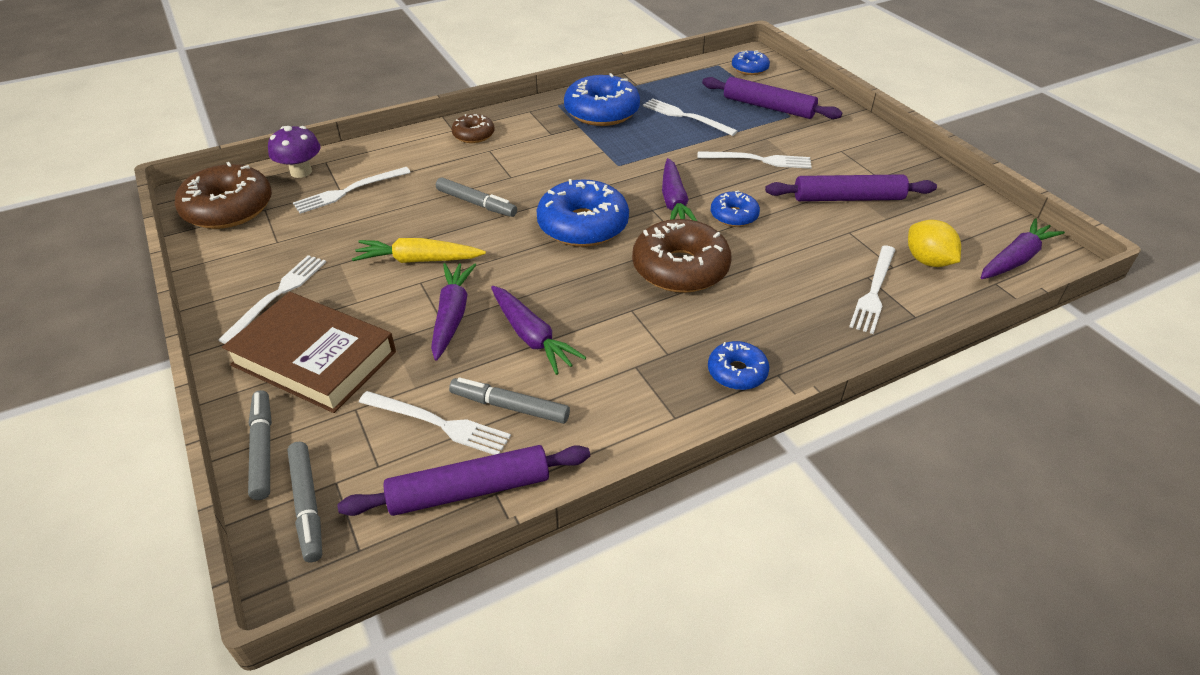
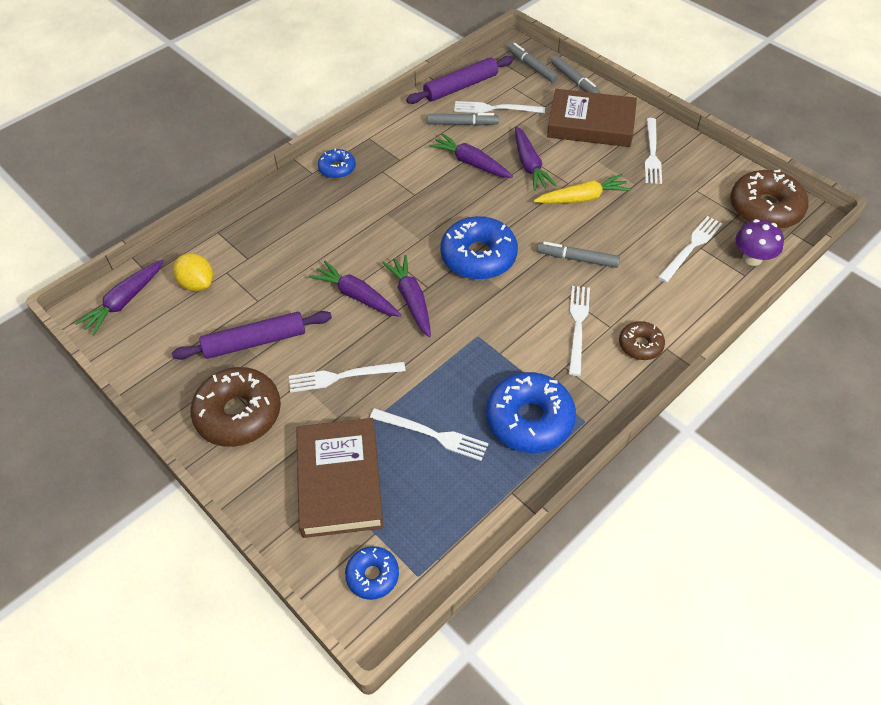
camera: 165 degrees right, 10 degrees up
brown donut [632,219,732,293] -> brown donut moved to [190,367,281,447]
purple rolling pin [702,77,842,119] -> brown book [296,418,384,538]
blue donut [711,190,760,227] -> purple carrot [309,261,401,317]
white fork [849,245,895,334] -> white fork moved to [569,286,590,376]

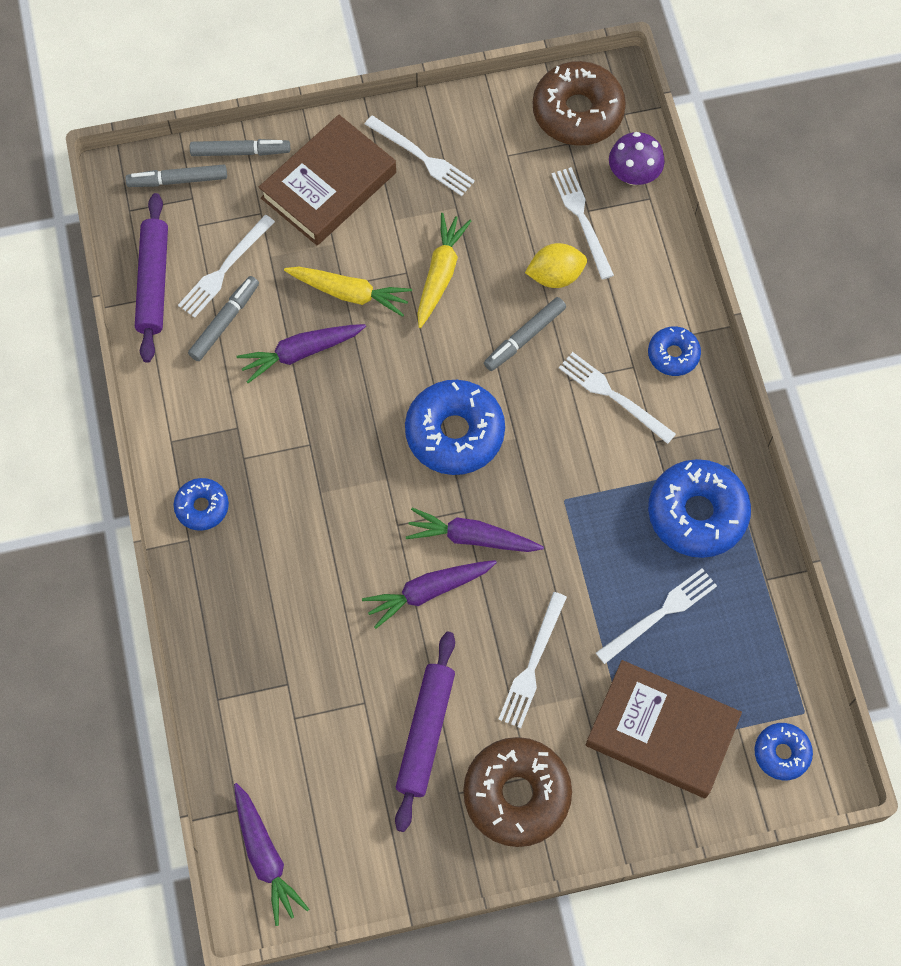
camera: 60 degrees left, 15 degrees up
yellow lemon [173,253,213,291] -> yellow lemon moved to [525,243,587,288]
purple carrot [515,126,557,191] -> yellow carrot [284,267,412,317]
brown donut [619,321,665,360] -> blue donut [648,327,701,376]

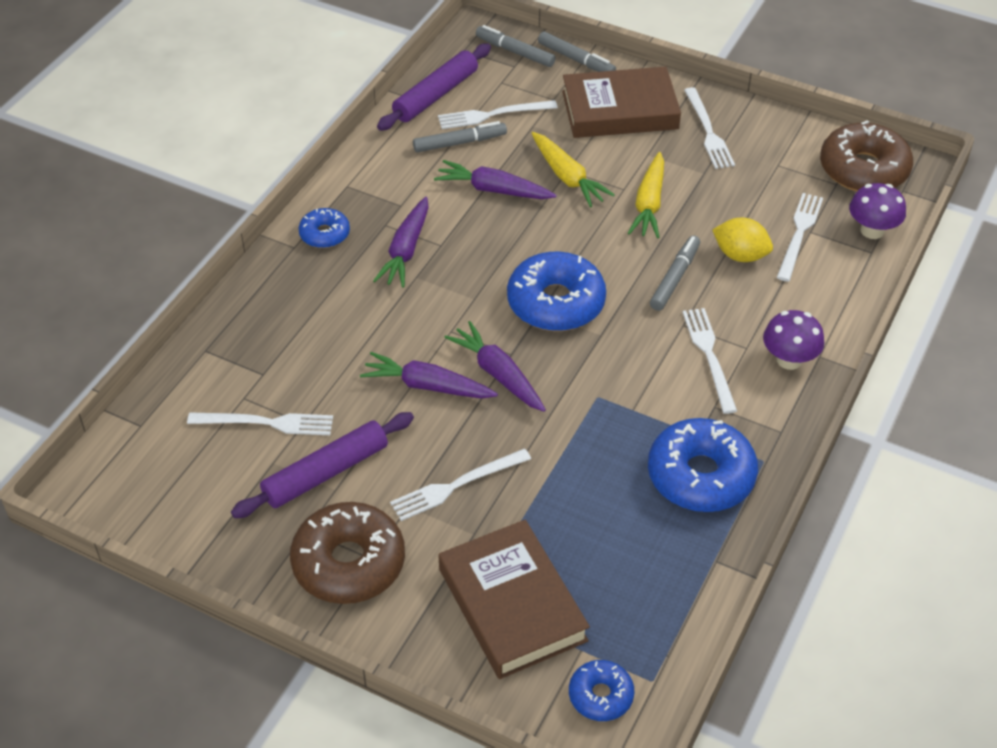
camera: 40 degrees right, 20 degrees down
purple carrot [234,783,310,926] -> purple carrot moved to [373,197,429,288]
yellow carrot [417,213,472,328] -> yellow carrot turned 135 degrees clockwise [628,152,664,238]
grey marker [484,297,566,371] -> grey marker turned 120 degrees clockwise [650,235,700,311]
white fork [596,568,717,664] -> white fork moved to [187,412,333,435]
blue donut [648,327,701,376] -> purple mushroom [763,310,824,370]

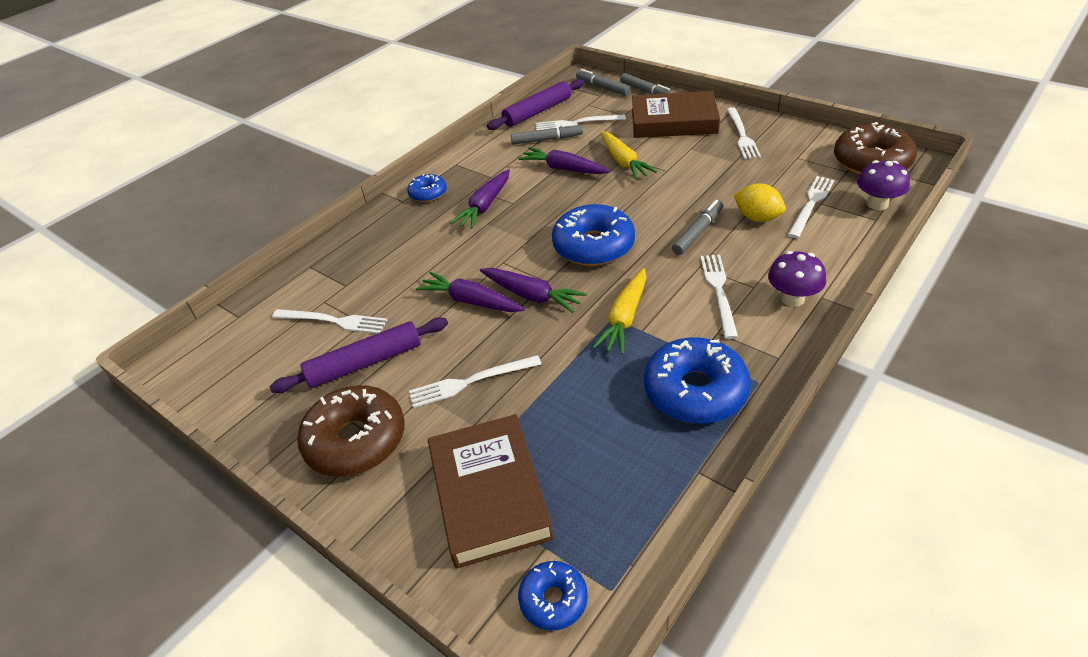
camera: 15 degrees right, 5 degrees down
purple carrot [444,321,546,412] -> purple carrot turned 150 degrees clockwise [480,268,587,313]
yellow carrot [628,152,664,238] -> yellow carrot moved to [593,268,646,355]

